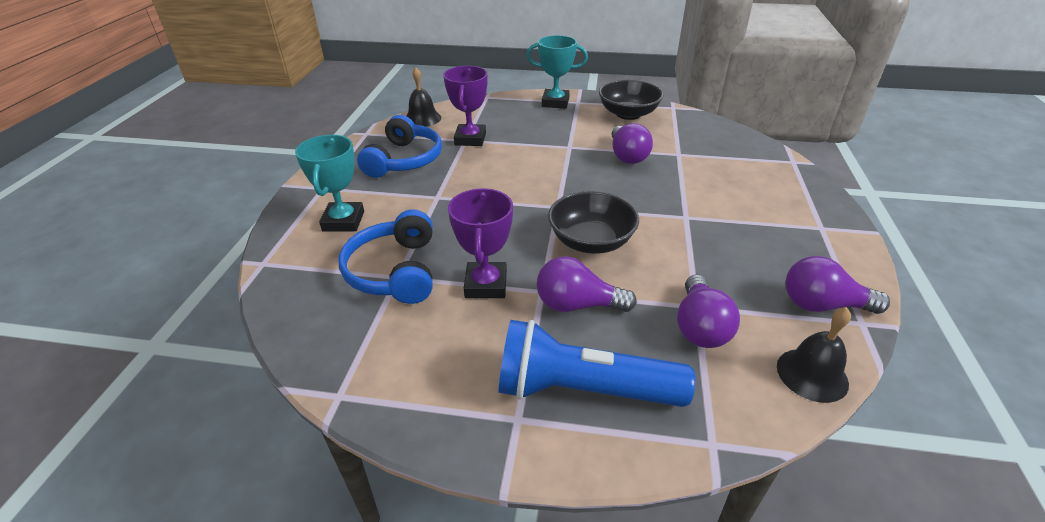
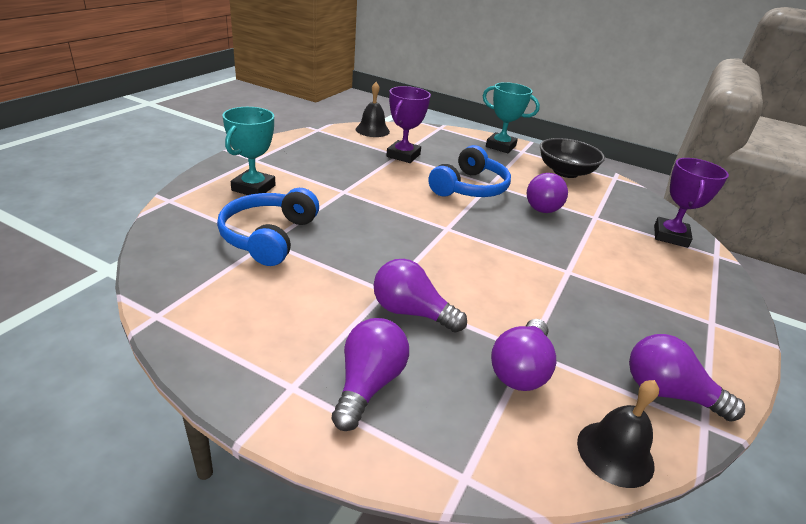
camera: 15 degrees right, 5 degrees down
blue headphones [357,115,442,178] -> blue headphones moved to [428,145,511,197]
purple trophy [448,188,513,298] -> purple trophy moved to [654,158,729,248]
blue flashlight [499,320,695,407] -> purple light bulb [331,318,409,431]
black bowl [548,191,639,254] -> none

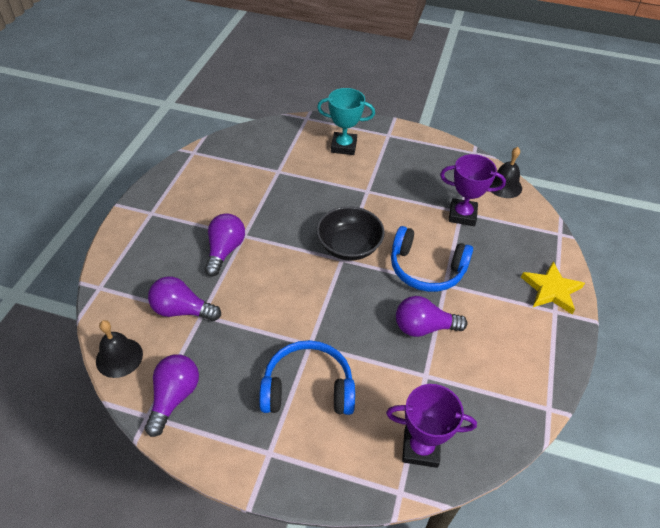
camera: 80 degrees right, 15 degrees up
blue headphones [217,188,319,266] -> blue headphones moved to [259,340,355,415]
purple light bulb [331,318,409,431] -> none
turquoise trophy [483,82,540,153] -> yellow star [521,262,585,314]
black bowl [540,138,605,178] -> black bowl moved to [316,206,385,260]

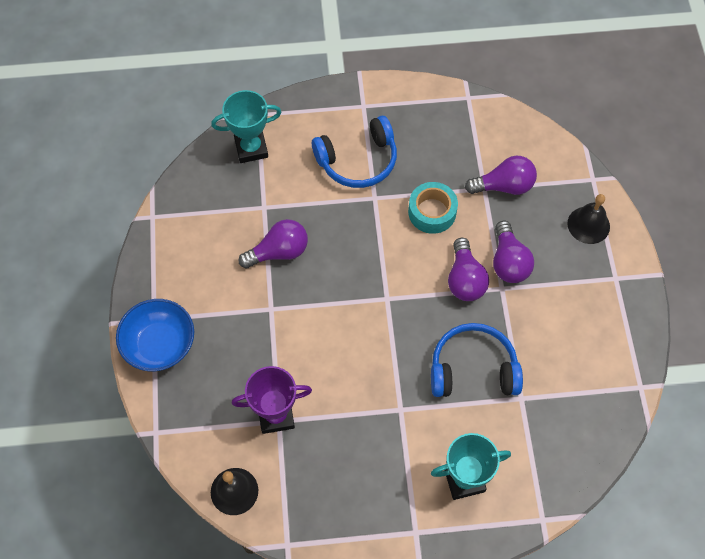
camera: 160 degrees right, 15 degrees up
black bell [96,320,143,378] -> black bell moved to [567,194,610,244]
purple light bulb [145,354,199,437] -> purple light bulb moved to [448,238,489,301]
black bowl [316,206,385,260] -> none
purple trophy [386,384,477,468] -> turquoise trophy [211,90,281,163]
blue headphones [391,226,473,292] -> blue headphones moved to [431,323,523,397]
yellow star [521,262,585,314] -> blue bowl [116,299,194,371]
none -> turquoise tape [408,182,458,234]

